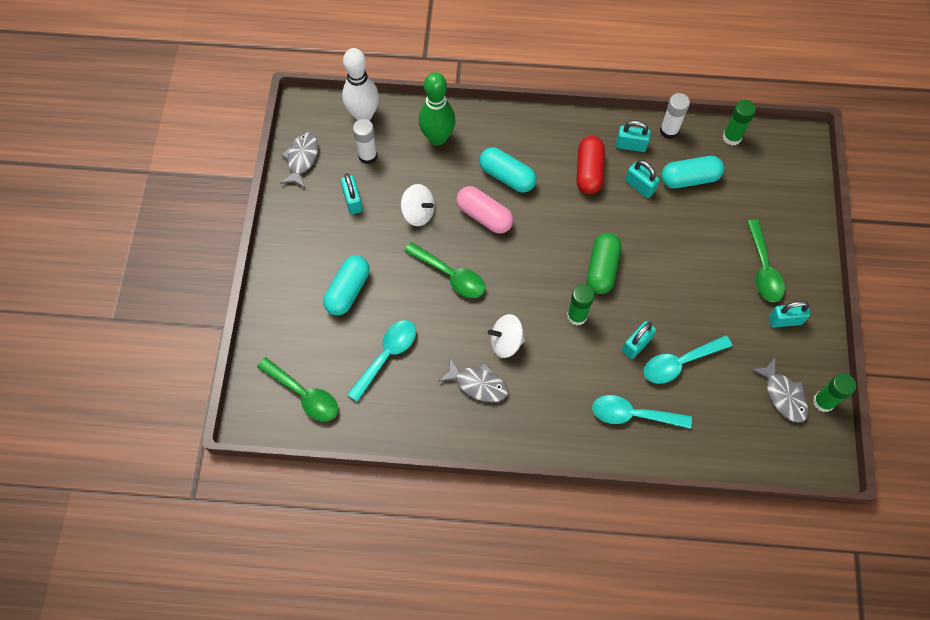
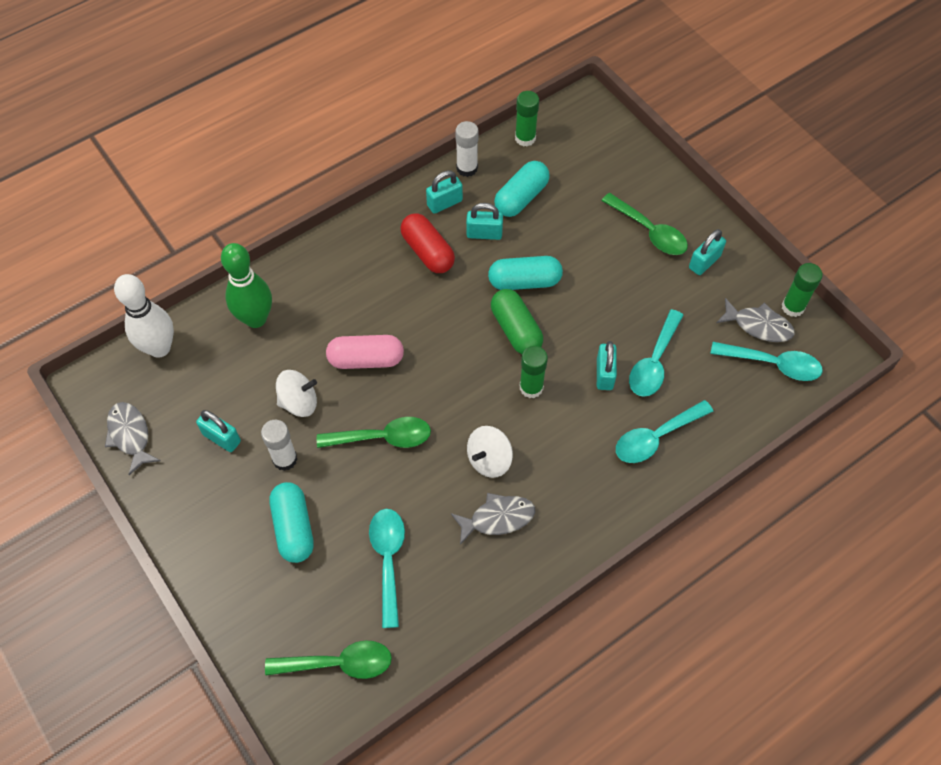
camera: 40 degrees left, 5 degrees down
white glue stick [353,119,378,164] -> white glue stick moved to [261,420,298,471]
turquoise capsule [479,147,537,193] -> turquoise capsule moved to [488,256,563,290]
none -> turquoise spoon [710,342,823,381]

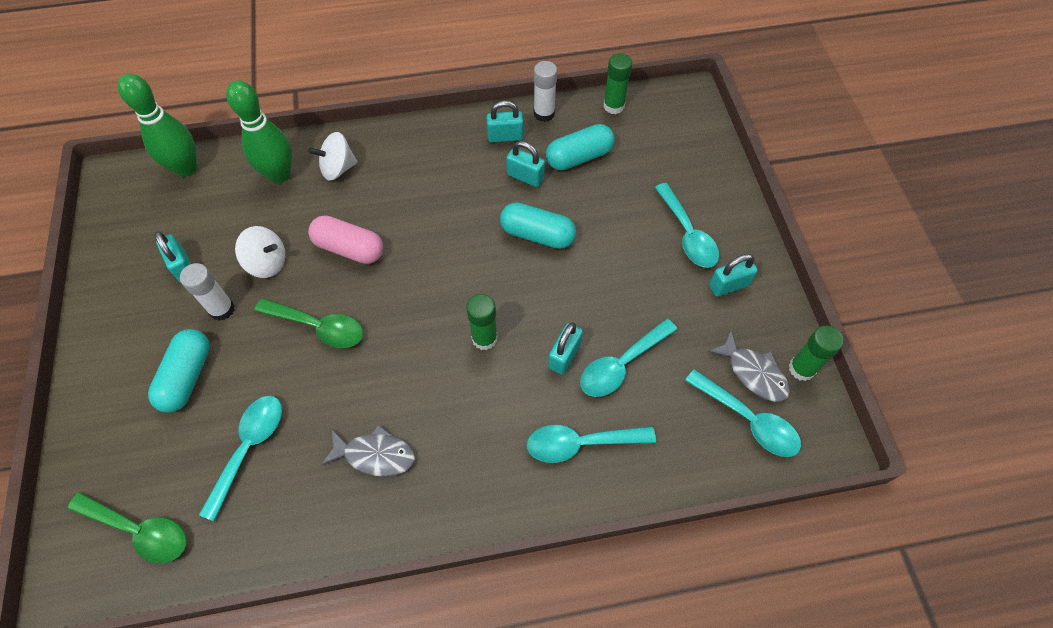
camera: 25 degrees right, 0 degrees up
grey fish [105,402,160,475] -> none
white bowling pin [114,274,174,358] -> green bowling pin [118,74,197,177]
red capsule [400,213,455,273] -> none
white spinning top [467,426,513,478] -> white spinning top moved to [308,132,358,181]
green capsule [491,289,543,354] -> none
green spoon [601,193,688,255] -> turquoise spoon [655,183,719,268]

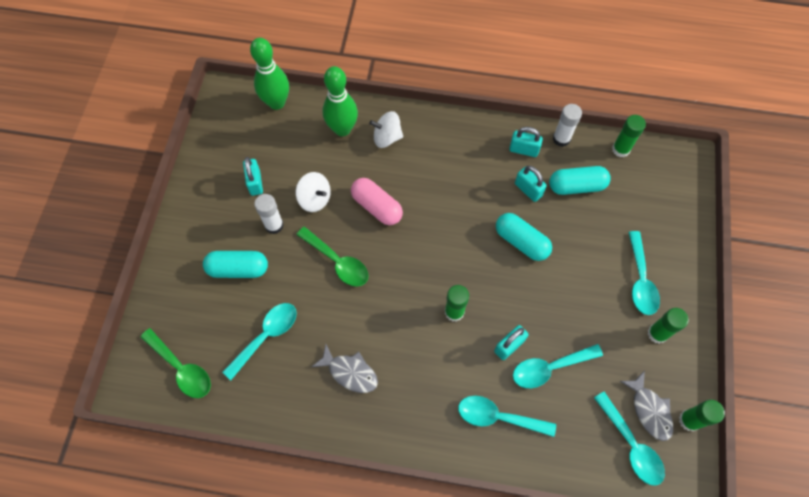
camera: 20 degrees right, 5 degrees up
turquoise capsule [148,329,210,413] -> turquoise capsule turned 60 degrees clockwise [203,251,268,278]
turquoise padlock [709,254,758,297] -> green glue stick [648,308,689,344]

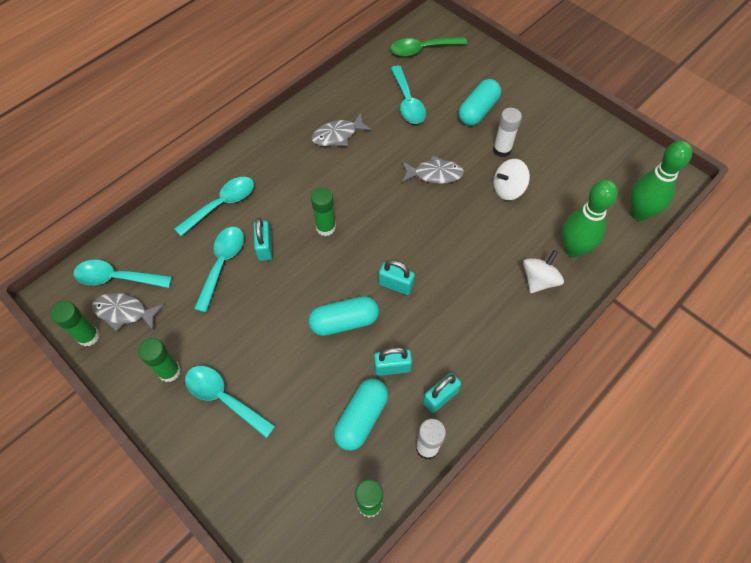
camera: 125 degrees right, 5 degrees down
turquoise padlock [243,157,263,196] -> turquoise padlock moved to [379,260,415,295]
green spoon [296,227,369,287] -> grey fish [402,155,464,184]
pink capsule [351,178,403,225] -> none

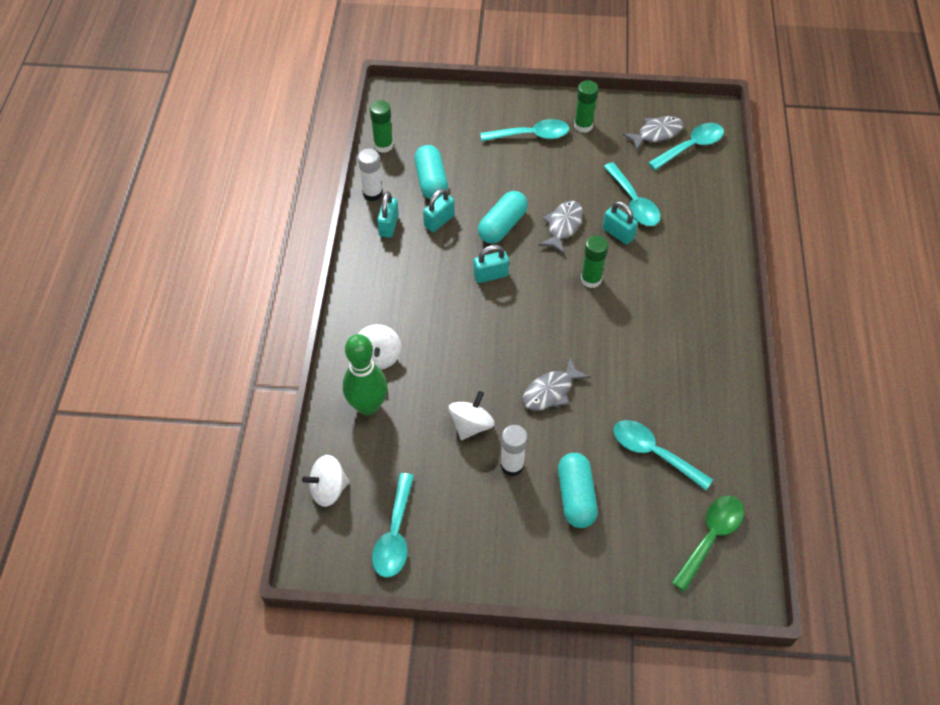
camera: 140 degrees right, 5 degrees down
green glue stick [51,301,100,346] -> none
turquoise spoon [174,177,254,236] -> turquoise spoon moved to [372,473,414,578]
grey fish [311,114,372,146] -> grey fish moved to [538,201,583,254]
green bowling pin [630,141,692,221] -> white spinning top [302,455,349,507]

